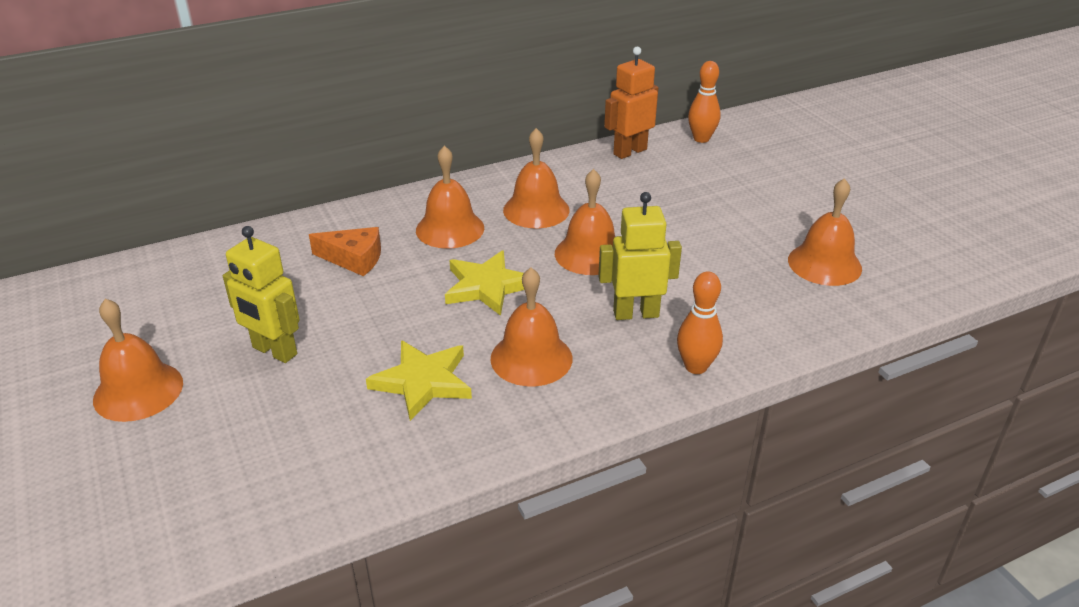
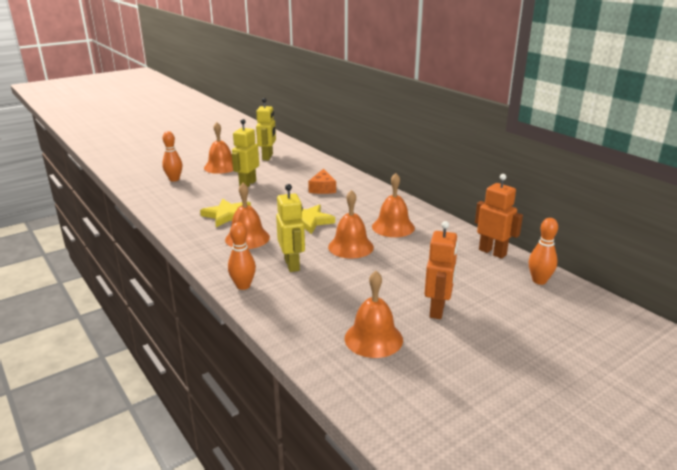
camera: 80 degrees right, 10 degrees down
orange bell [416,146,484,249] -> none
none -> orange bowling pin [162,131,182,181]
none -> yellow robot [256,98,276,160]
none -> orange robot [425,221,458,319]

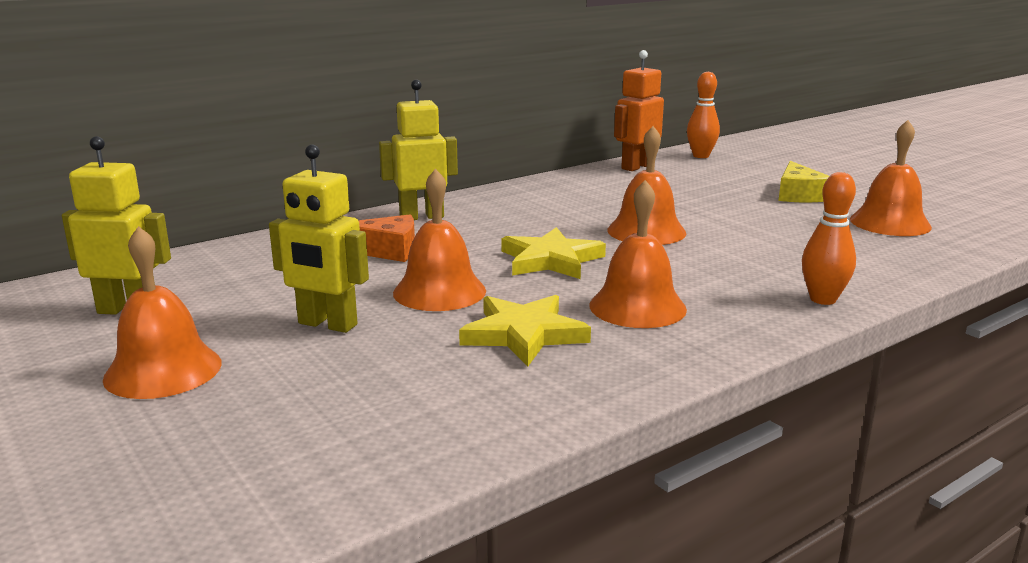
camera: 90 degrees left, 5 degrees down
orange bowling pin [162,131,182,181] -> none
yellow robot [276,184,305,272] -> yellow robot moved to [379,80,458,220]
orange bell [372,173,415,237] -> orange bell moved to [393,169,486,311]
orange robot [425,221,458,319] -> yellow cheese [778,161,829,202]

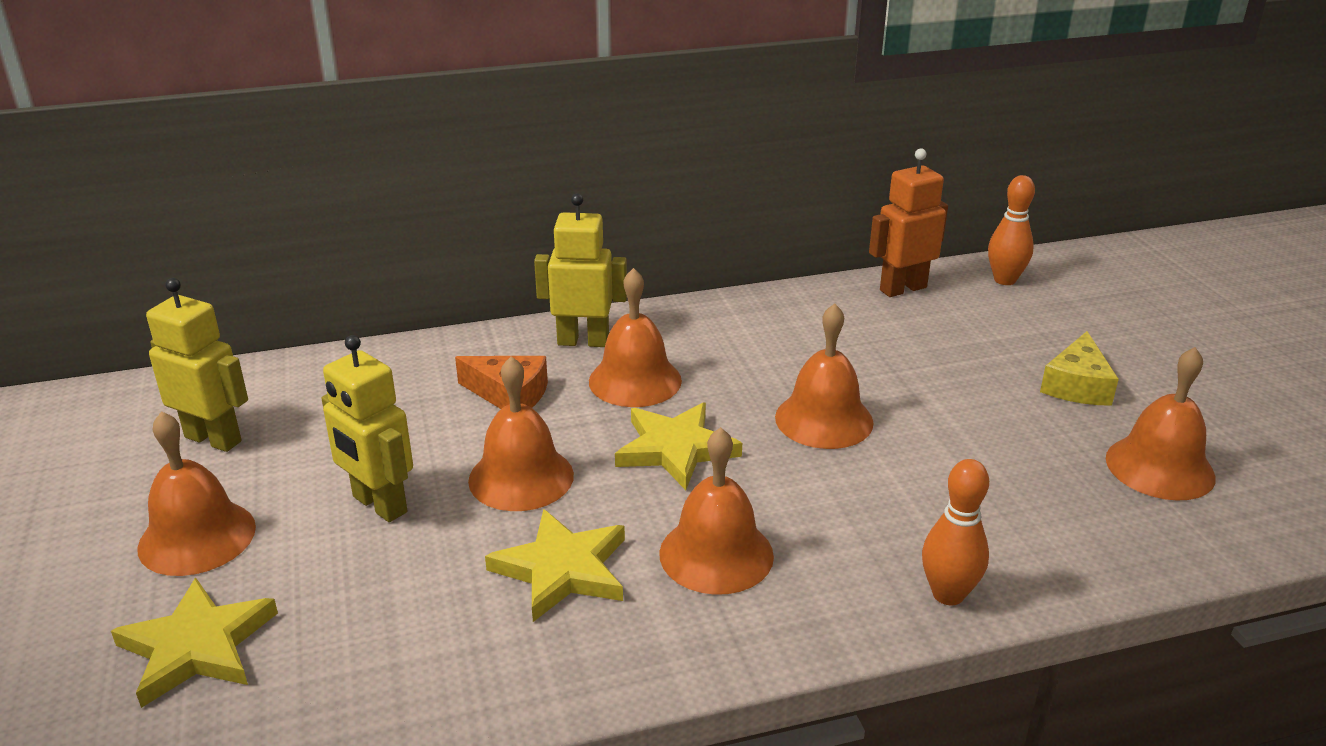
camera: 20 degrees right, 10 degrees up
none -> yellow star [111,578,278,708]
none -> orange bell [589,268,682,407]

